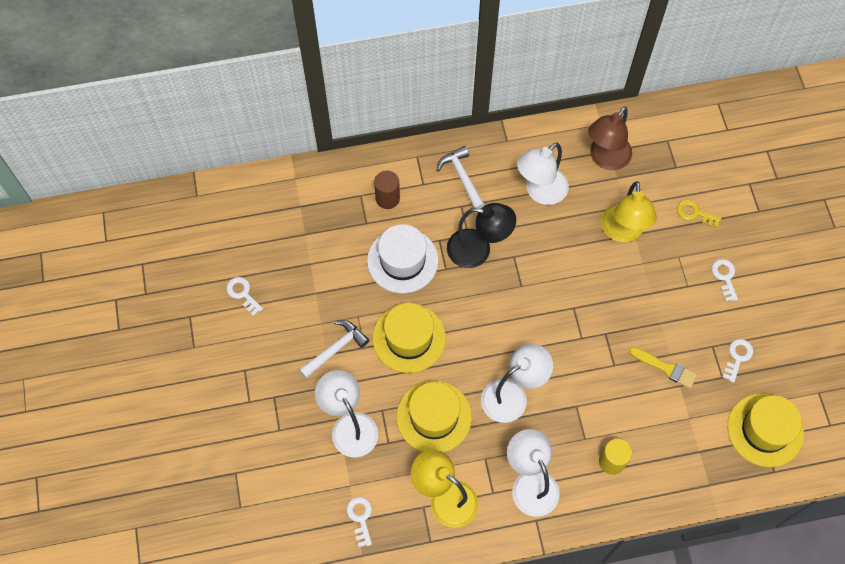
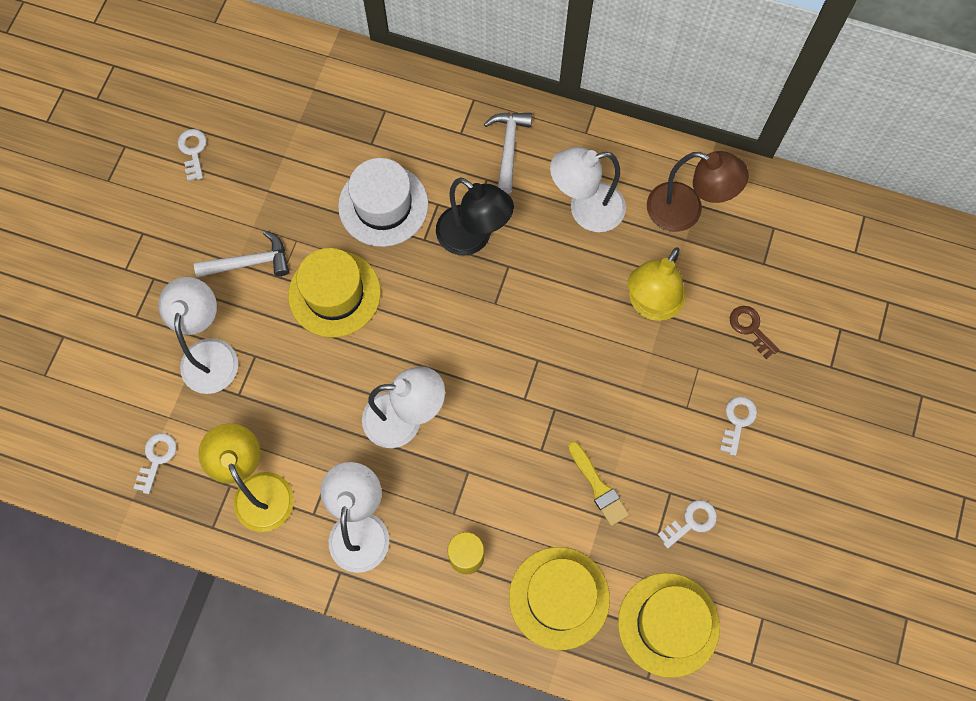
camera: 30 degrees right, 5 degrees up
brown cylinder [374,170,400,209] -> none
yellow hat [396,381,472,453] -> yellow hat moved to [509,547,610,650]
brown lamp [588,107,632,170] -> brown lamp turned 135 degrees counterclockwise [647,151,749,232]
yellow key [677,200,721,228] -> brown key [730,306,779,359]

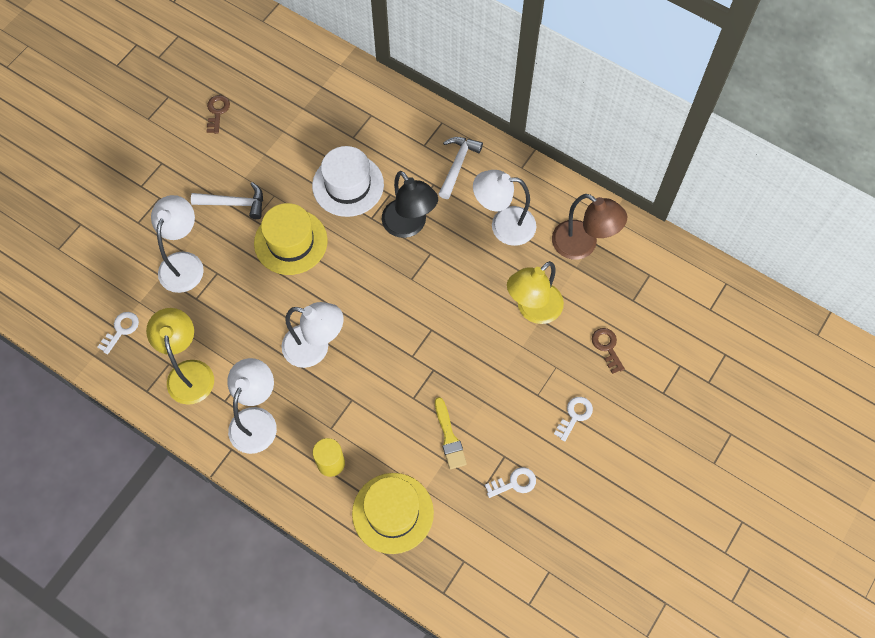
camera: 15 degrees right, 5 degrees down
white key [178,129,207,181] -> brown key [207,95,230,134]
yellow hat [618,573,720,678] -> none

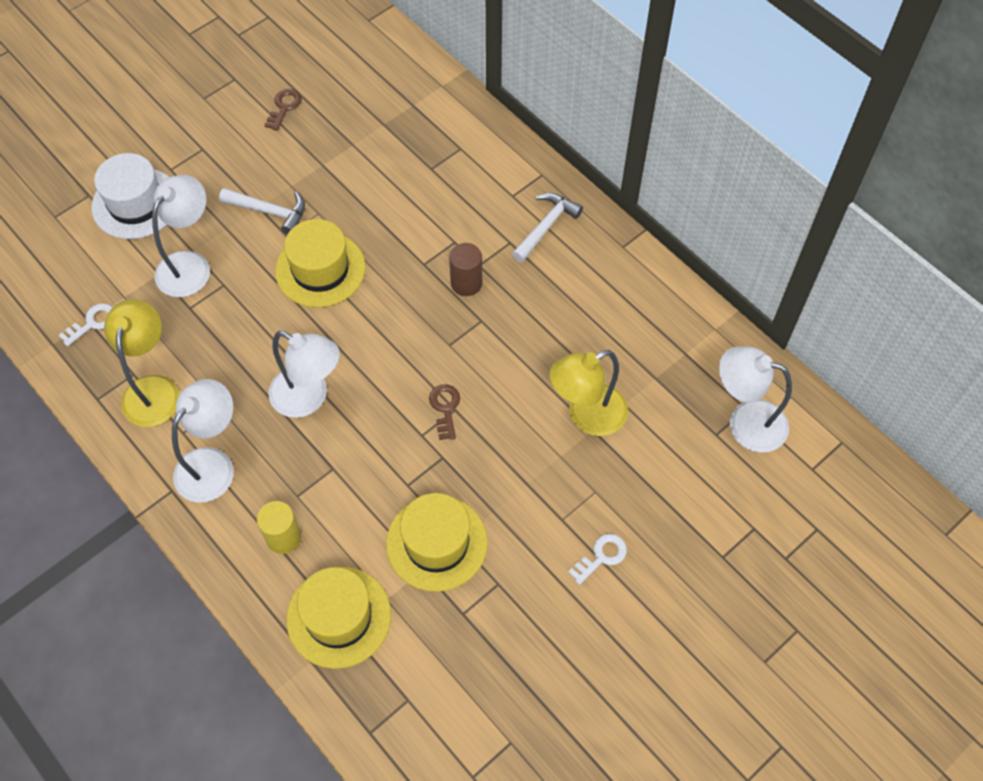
camera: 15 degrees right, 5 degrees down
white hat [312,146,384,217] -> white hat moved to [91,153,169,239]
black lamp [382,171,438,238] -> brown cylinder [449,243,482,296]
yellow brush [435,397,467,469] -> yellow hat [386,493,488,592]
white lamp [473,170,537,246] -> white lamp moved to [719,346,792,452]
white key [485,467,536,498] -> none
brown lamp [552,194,627,260] -> none
brown key [592,328,625,374] -> brown key moved to [429,384,460,440]

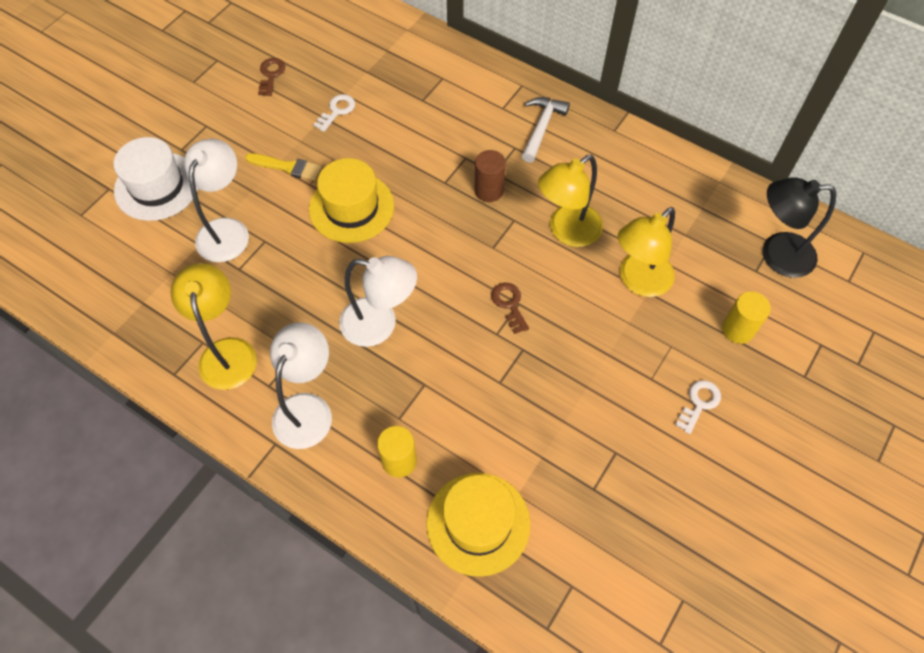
camera: 15 degrees left, 0 degrees up
white key [59,303,113,346] -> white key moved to [313,94,355,132]
white hammer [219,188,305,234] -> yellow brush [245,153,322,181]
yellow hat [386,493,488,592] -> none
white lamp [719,346,792,452] -> black lamp [763,177,836,278]
none -> yellow lamp [538,155,603,247]
none -> yellow cylinder [722,291,771,344]

